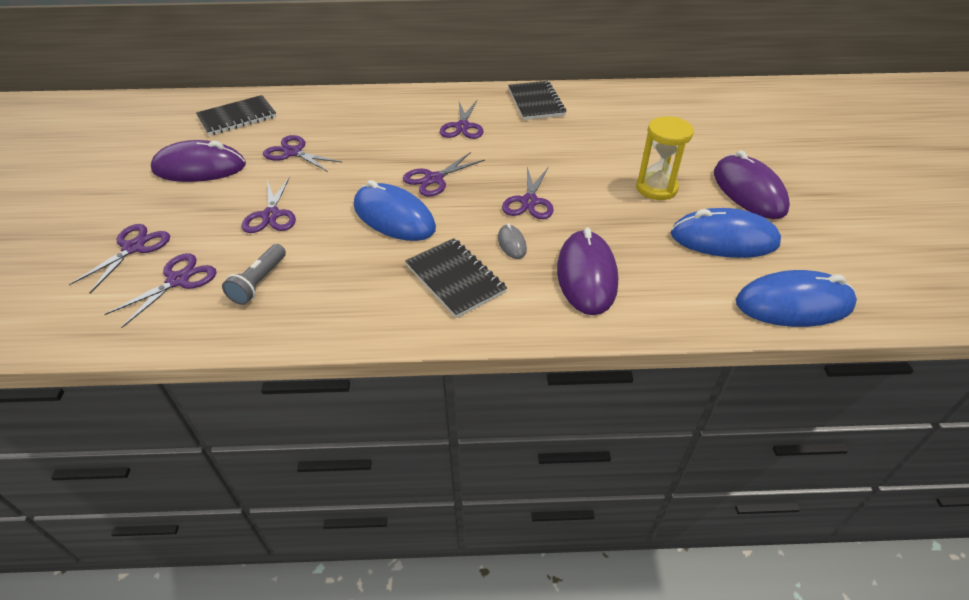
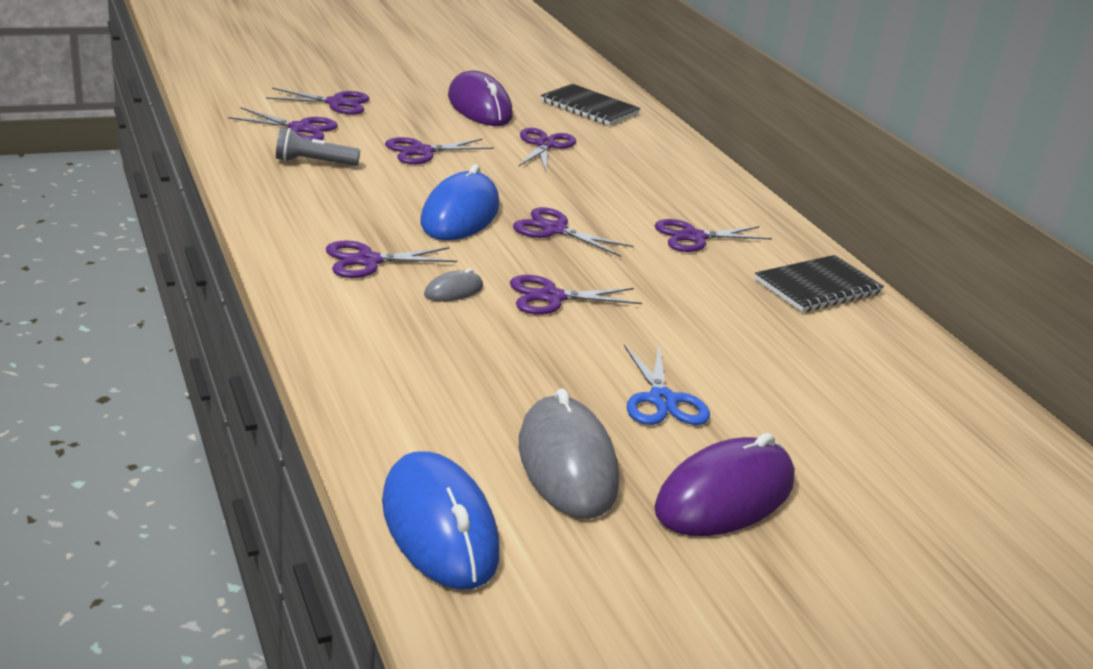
camera: 65 degrees right, 15 degrees down
black notebook [405,238,507,318] -> purple scissors [326,241,457,278]
purple mouse [557,227,618,315] -> none
yellow hourglass [636,116,694,200] -> blue scissors [624,345,710,425]
blue mouse [671,208,781,258] -> grey mouse [519,388,619,519]

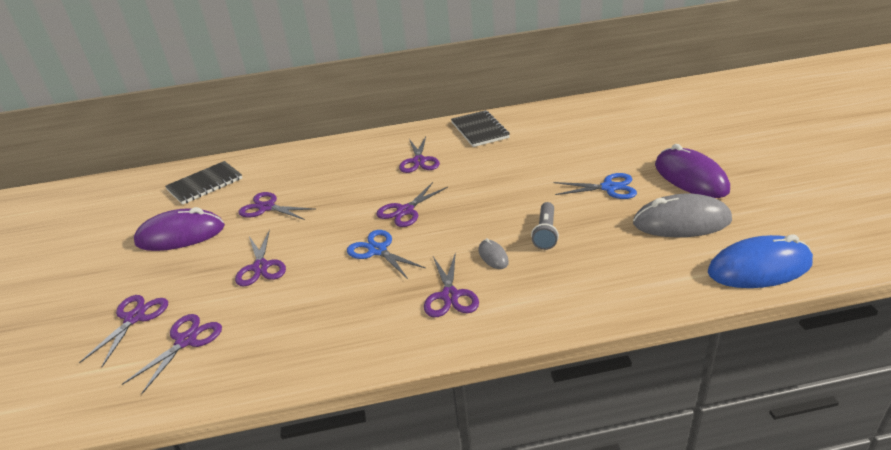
camera: 70 degrees left, 5 degrees up
grey flashlight [276,128,360,166] -> grey flashlight moved to [531,202,559,250]
blue mouse [420,164,499,240] -> blue scissors [347,230,425,279]
purple scissors [510,275,642,315] -> none

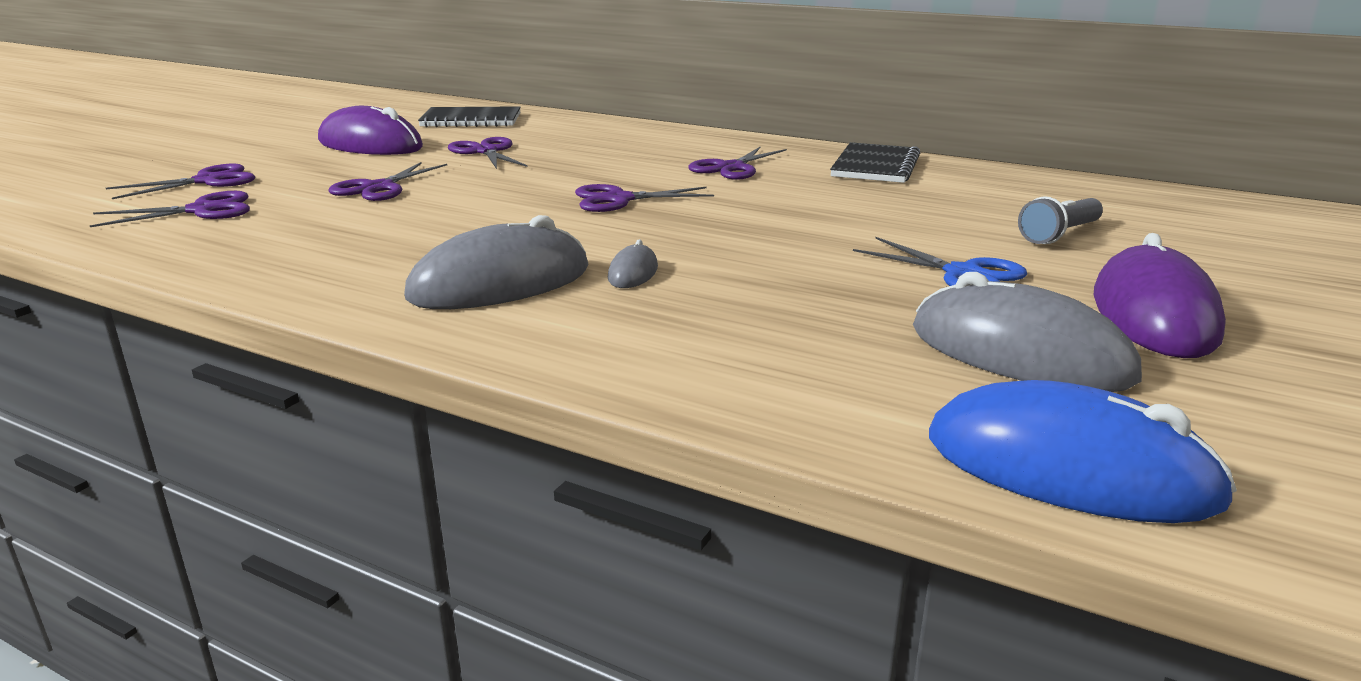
camera: 35 degrees right, 10 degrees down
blue scissors [347,230,425,279] -> none
purple scissors [424,252,479,317] -> grey mouse [404,215,588,309]
grey flashlight [531,202,559,250] -> grey flashlight moved to [1018,196,1103,244]

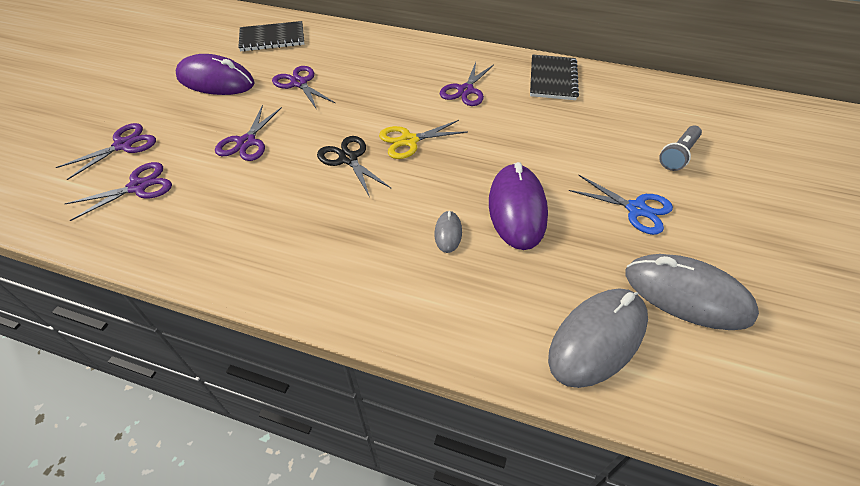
camera: 10 degrees left, 25 degrees up
grey mouse [404,215,588,309] -> grey mouse moved to [548,288,648,388]
purple scissors [575,184,714,212] -> yellow scissors [379,120,468,159]
blue mouse [929,380,1237,523] -> none
purple mouse [1094,233,1226,358] -> purple mouse moved to [489,162,548,250]
none -> black scissors [317,136,391,197]

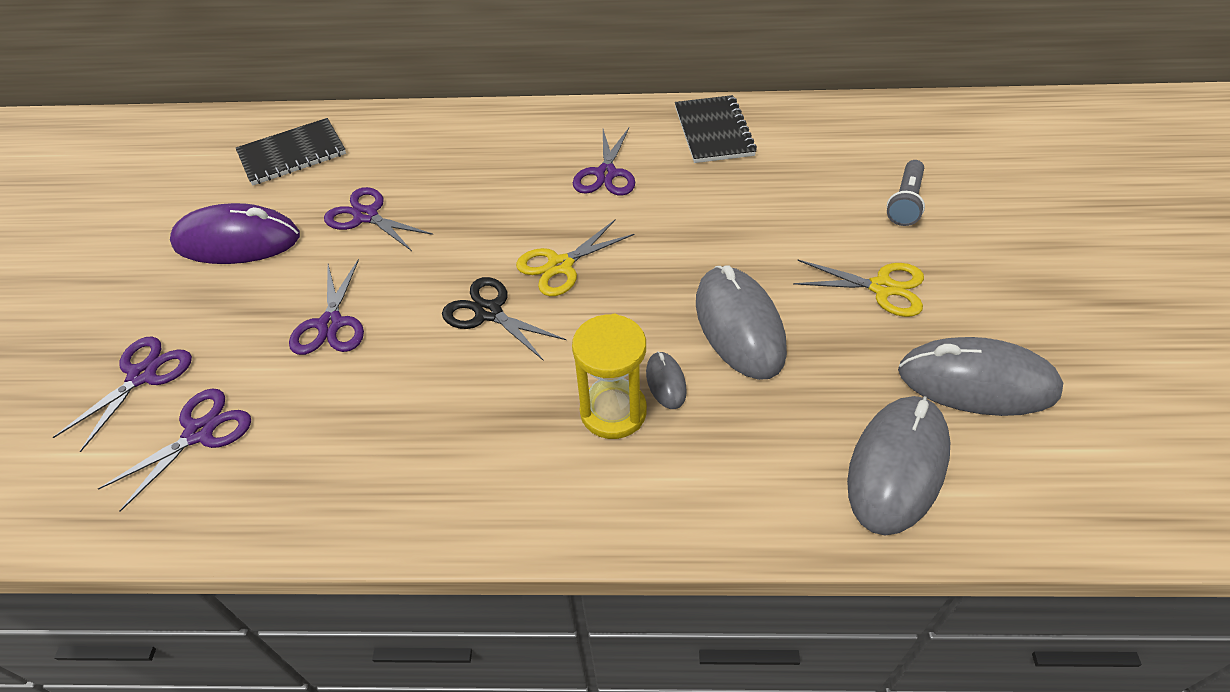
camera: 15 degrees left, 0 degrees up
purple mouse [489,162,548,250] -> grey mouse [696,265,787,380]
blue scissors [569,175,673,235] -> yellow scissors [793,260,924,317]
none -> yellow hourglass [572,314,647,439]

